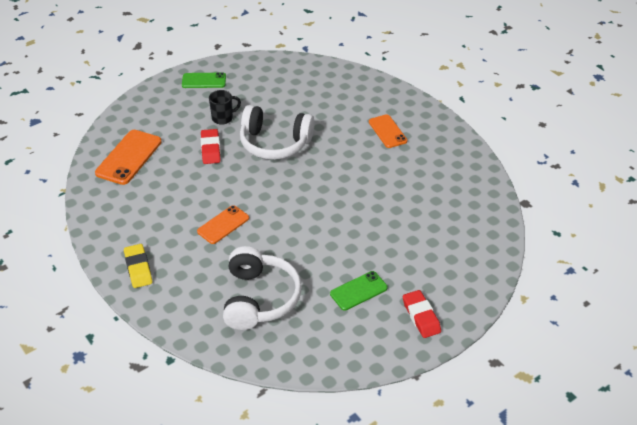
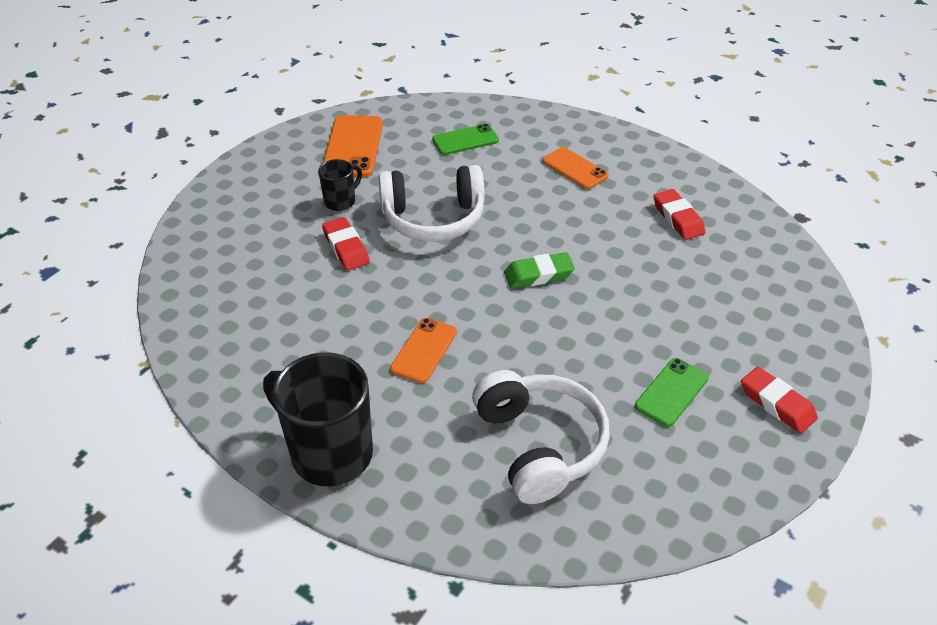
camera: 20 degrees left, 0 degrees up
orange phone [95,130,162,185] -> orange phone moved to [323,115,383,177]
yellow eraser [124,244,152,288] -> black mug [263,352,373,486]
green phone [182,72,226,88] -> green phone moved to [432,124,499,155]
none -> green eraser [504,252,575,288]
none -> red eraser [654,189,705,240]

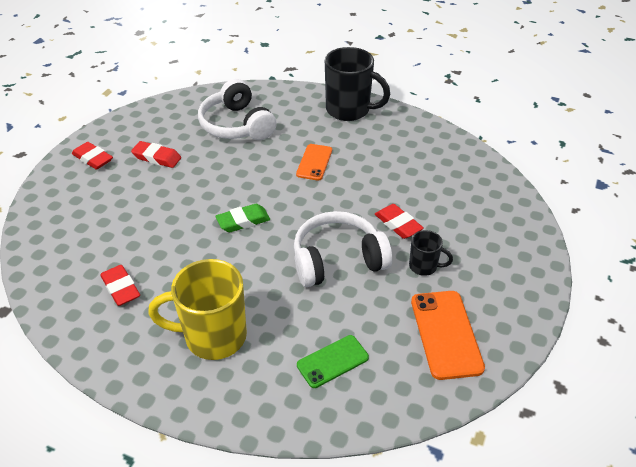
camera: 170 degrees right, 0 degrees up
black mug [318,159,362,211] -> black mug turned 105 degrees counterclockwise [409,230,453,276]
orange phone [542,147,608,189] -> yellow mug [148,259,247,360]
green phone [635,358,709,427] -> red eraser [131,141,181,168]

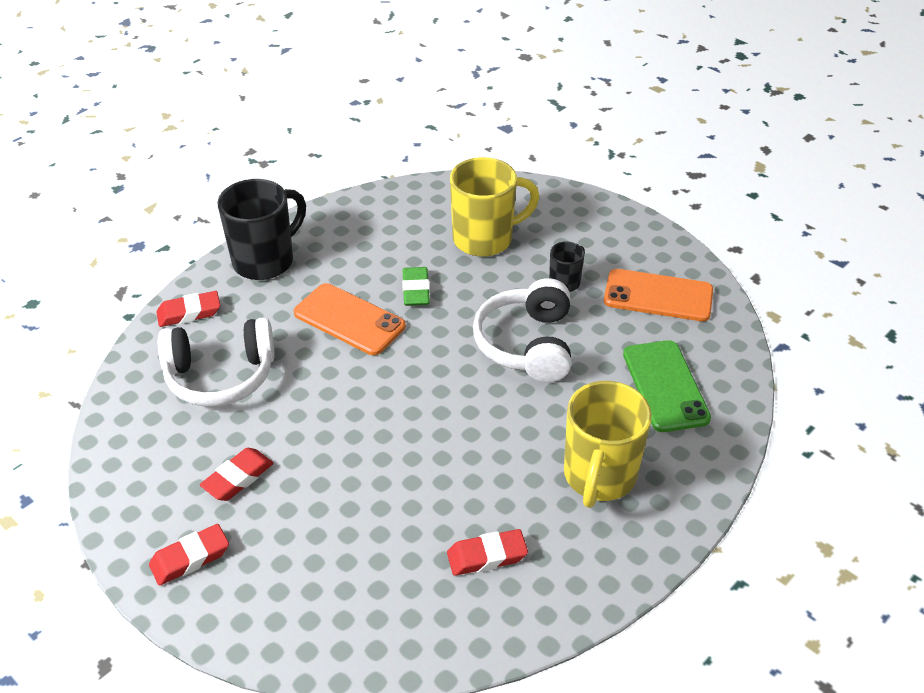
camera: 70 degrees left, 0 degrees up
green eraser [215,204,270,232] -> green eraser moved to [402,267,430,306]
orange phone [296,144,332,181] -> orange phone [294,283,405,355], size x1.55
green phone [297,335,369,388] -> green phone [623,340,711,432], size x1.55
red eraser [375,204,424,239] -> red eraser moved to [156,291,220,327]
none -> yellow mug [450,157,539,257]

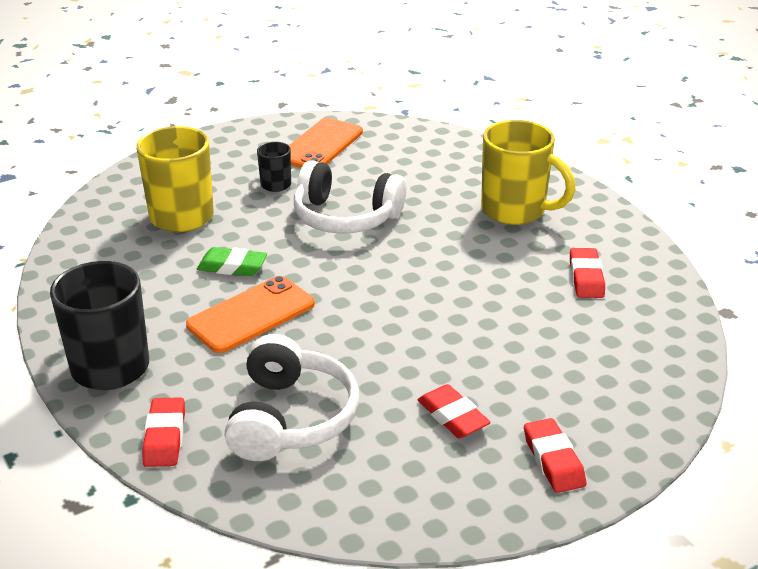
camera: 75 degrees left, 10 degrees down
green phone [623,340,711,432] -> none

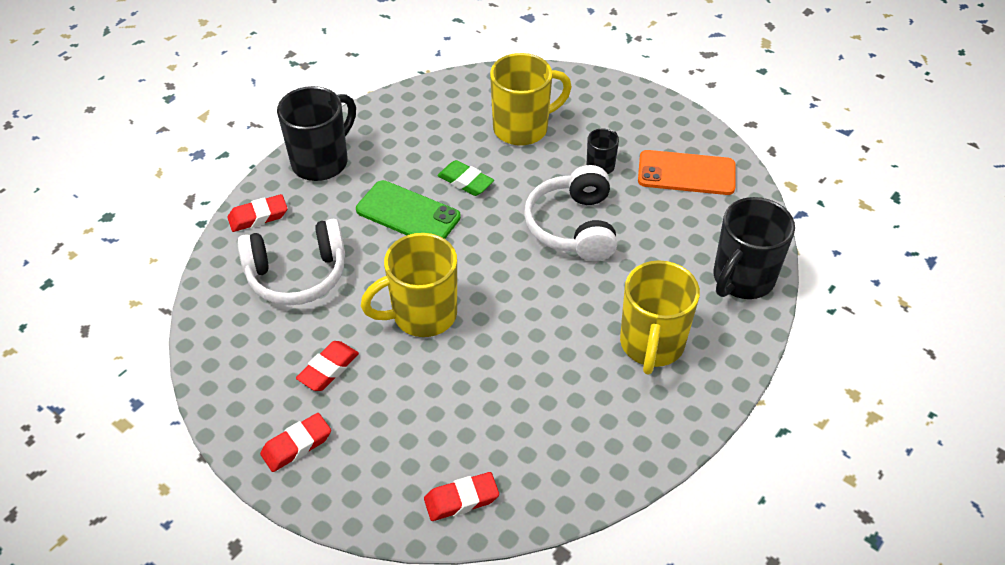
camera: 70 degrees right, 15 degrees up
orange phone [186,276,315,353] -> green phone [356,180,461,239]
green eraser [197,247,267,276] -> green eraser turned 45 degrees counterclockwise [437,160,494,196]
red eraser [570,248,605,298] -> red eraser moved to [424,472,499,521]
none -> yellow mug [361,233,457,337]
none -> black mug [714,197,795,299]

